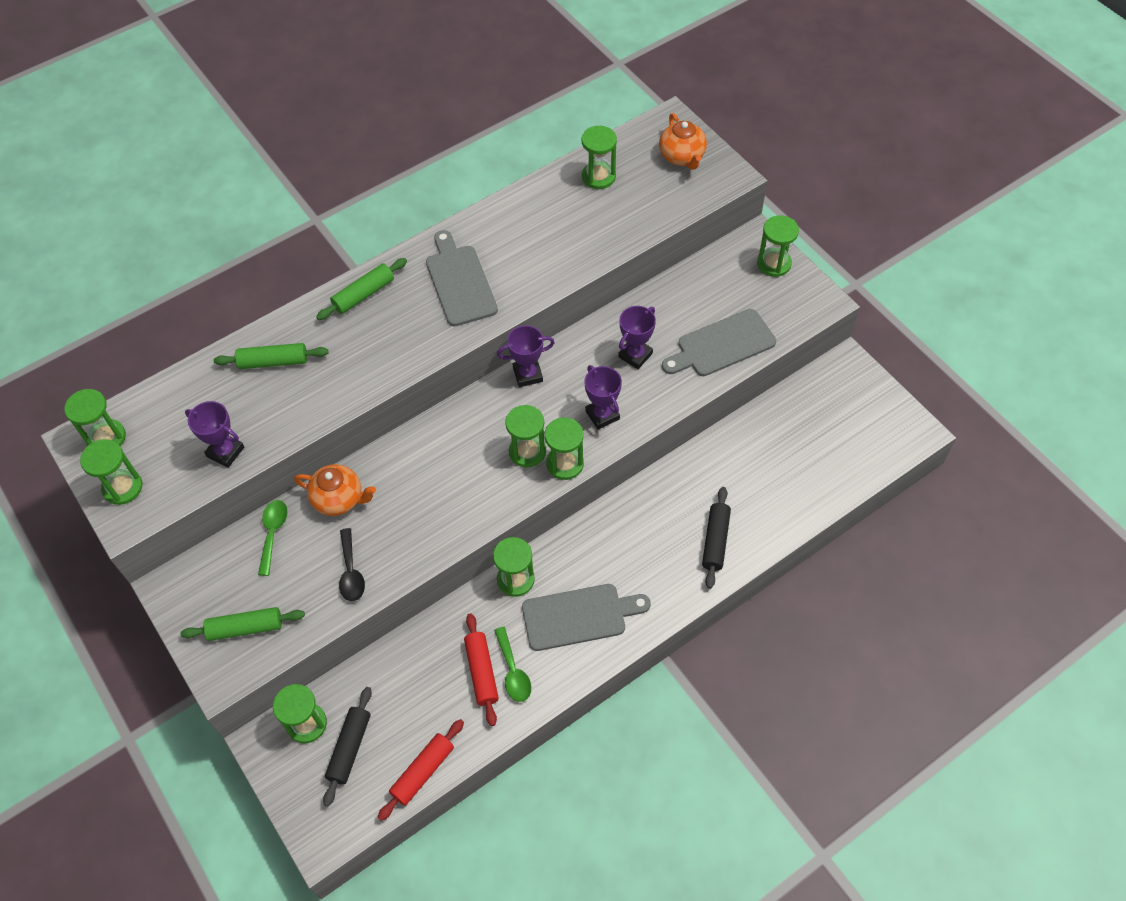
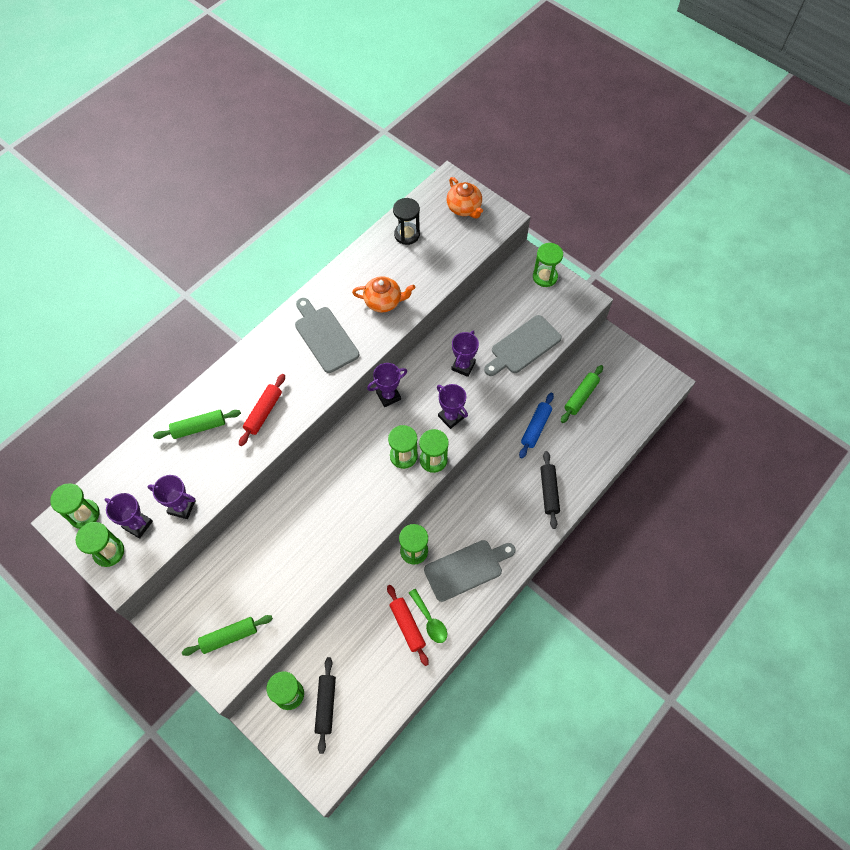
camera: 15 degrees left, 5 degrees up
green spoon [258,500,288,576] -> none
orange teapot [294,464,376,516] -> orange teapot moved to [352,276,415,313]
green rolling pin [316,258,407,320] -> green rolling pin moved to [561,365,603,423]
black spoon [339,528,365,601] -> none
red rolling pin [378,719,464,821] -> red rolling pin moved to [239,374,285,446]
green hourglass [582,126,617,189] -> black hourglass [393,198,420,245]
none -> purple trophy [105,493,153,539]
none -> blue rolling pin [519,393,554,459]

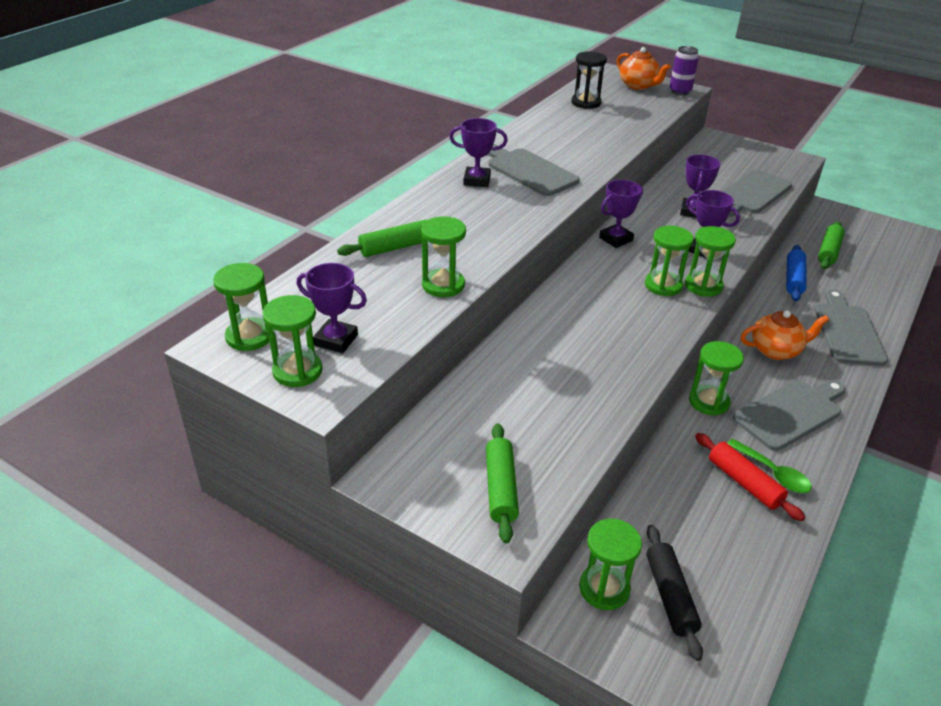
camera: 10 degrees left, 25 degrees down
purple trophy [147,475,196,519] -> purple trophy moved to [449,118,508,187]
green rolling pin [182,615,273,656] -> green rolling pin turned 60 degrees counterclockwise [486,423,519,544]
red rolling pin [239,374,285,446] -> none
orange teapot [352,276,415,313] -> orange teapot moved to [741,310,829,360]
green hourglass [533,243,563,287] -> green hourglass moved to [421,216,466,297]
black rolling pin [540,451,560,529] -> grey cutting board [815,289,888,366]
none -> purple can [670,46,699,95]

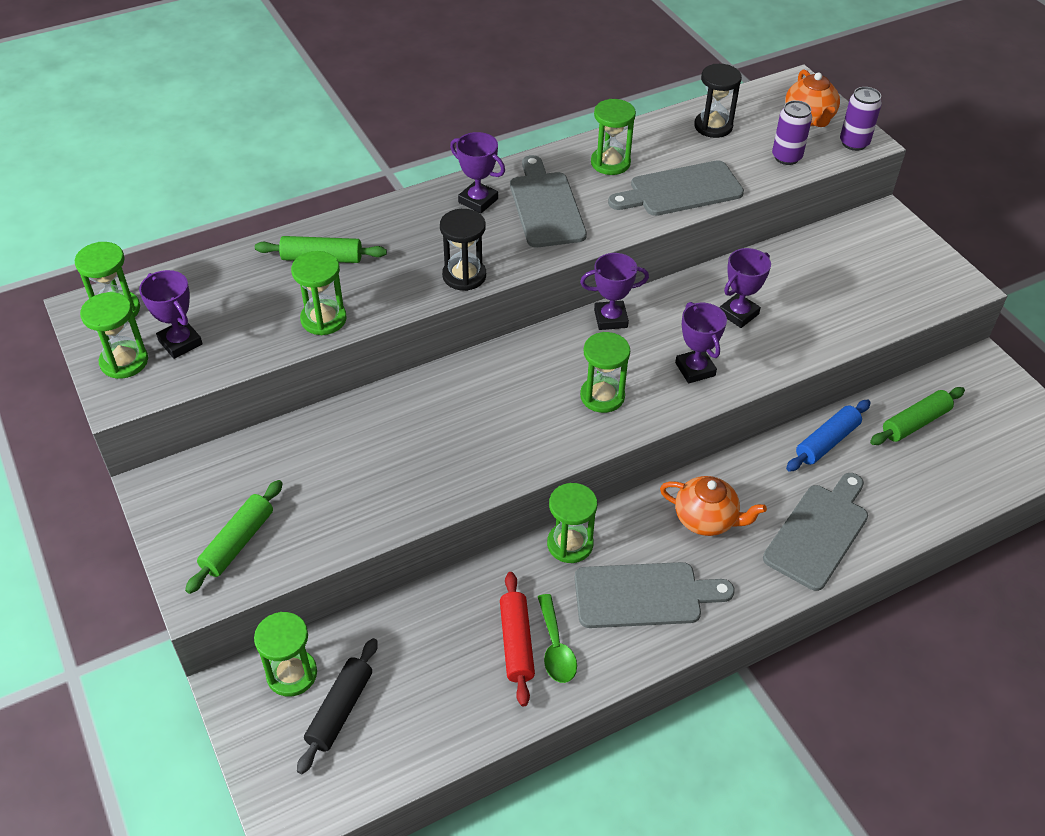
camera: 30 degrees right, 10 degrees up
green hourglass [685,226,736,297] -> green hourglass moved to [591,99,636,175]
grey cutting board [721,170,792,217] -> grey cutting board moved to [608,160,744,216]
none -> black hourglass [440,209,486,291]
none -> purple can [772,100,812,165]

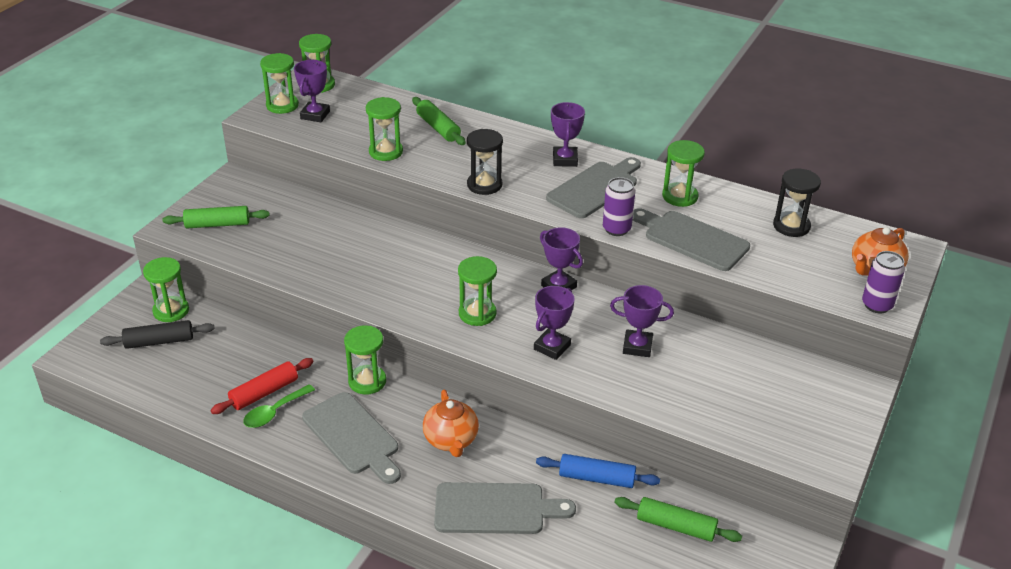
camera: 55 degrees right, 10 degrees down
purple can [772,100,812,165] -> purple can moved to [603,177,635,236]

